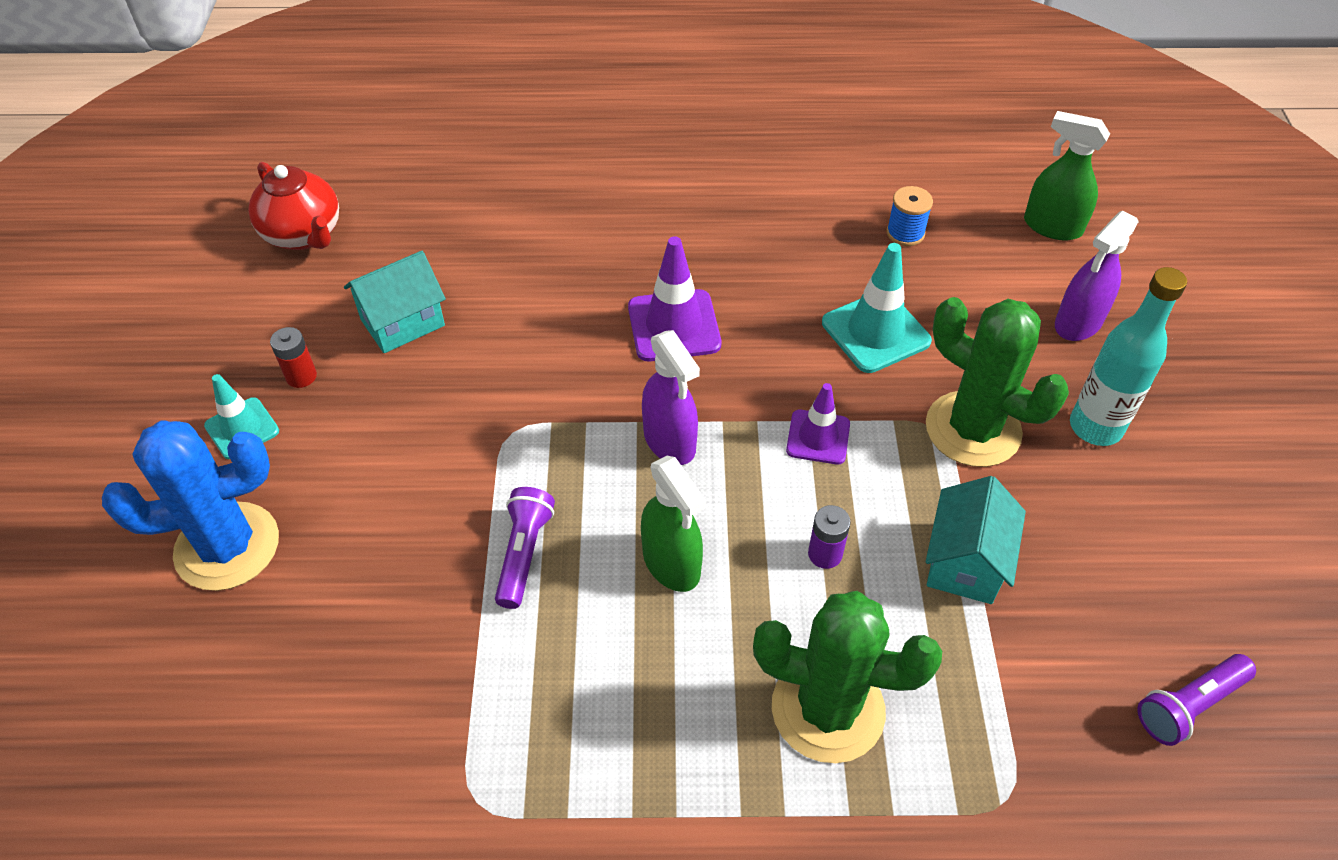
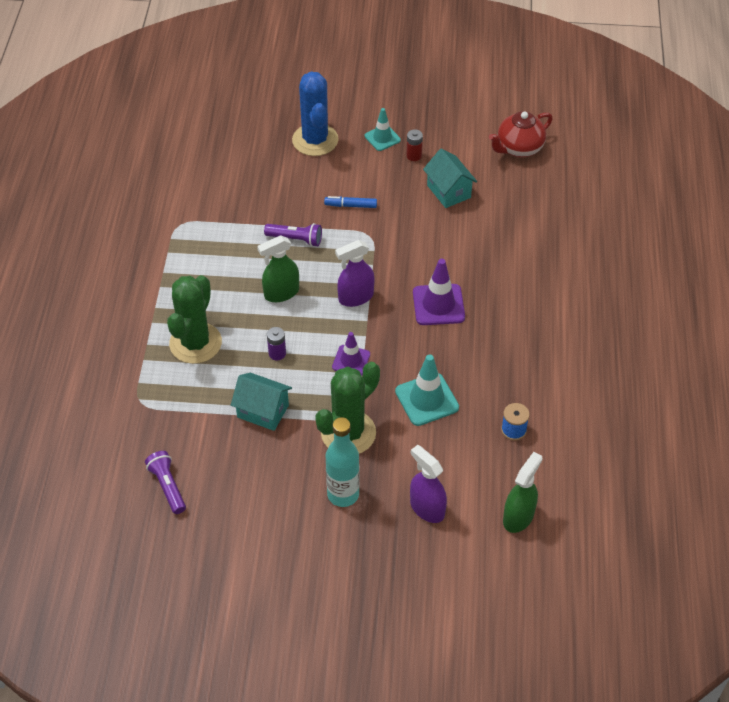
camera: 95 degrees right, 0 degrees up
none -> blue marker [324,196,377,208]

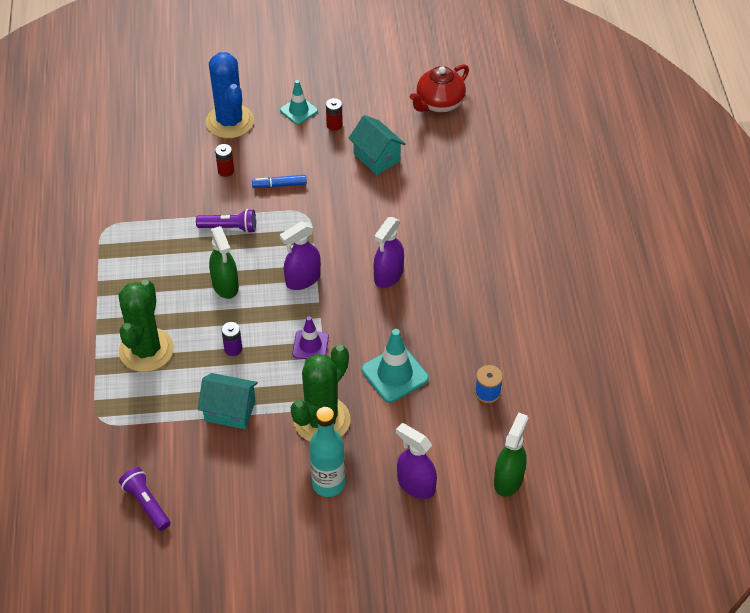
camera: 10 degrees left, 0 degrees up
green spray bottle [257,235,299,302] -> green spray bottle turned 75 degrees counterclockwise [209,226,239,299]
purple traffic cone [413,259,465,325] -> purple spray bottle [374,217,404,288]
none -> red battery [215,144,234,177]

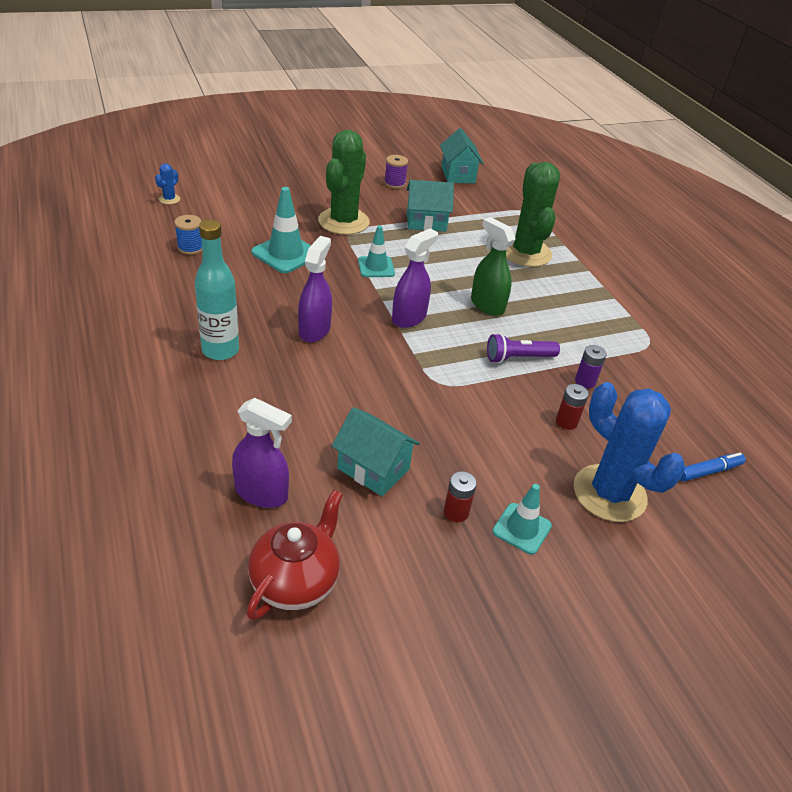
camera: 160 degrees right, 10 degrees down
purple flashlight [119,467,170,531] -> turquoise house [440,128,484,183]
purple battery [221,322,242,356] -> purple battery moved to [575,345,607,389]
blue marker [252,175,307,188] -> blue marker moved to [680,453,746,482]
purple traffic cone [292,316,329,359] -> turquoise traffic cone [358,225,395,277]
turquoise bottle [309,407,345,497] -> turquoise bottle moved to [195,219,239,360]
purple spray bottle [396,423,437,499] -> purple spray bottle moved to [232,398,292,508]
green spray bottle [494,412,528,497] -> blue cactus [155,163,180,204]
none -> purple spool [384,155,408,189]

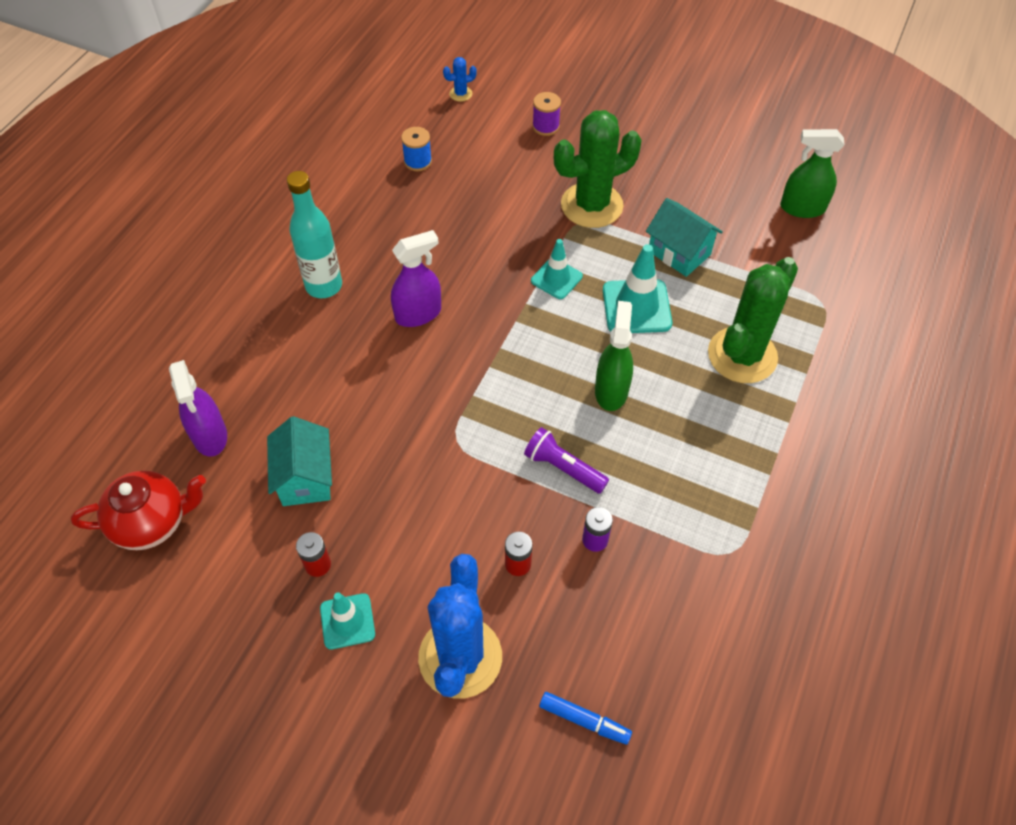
camera: 50 degrees right, 15 degrees up
turquoise traffic cone [251,187,311,273] -> turquoise traffic cone moved to [603,244,672,333]
purple spool [384,155,408,189] -> purple spool moved to [532,92,561,136]
purple spray bottle [392,229,438,328] -> none
turquoise house [440,128,484,183] -> green spray bottle [780,129,845,218]

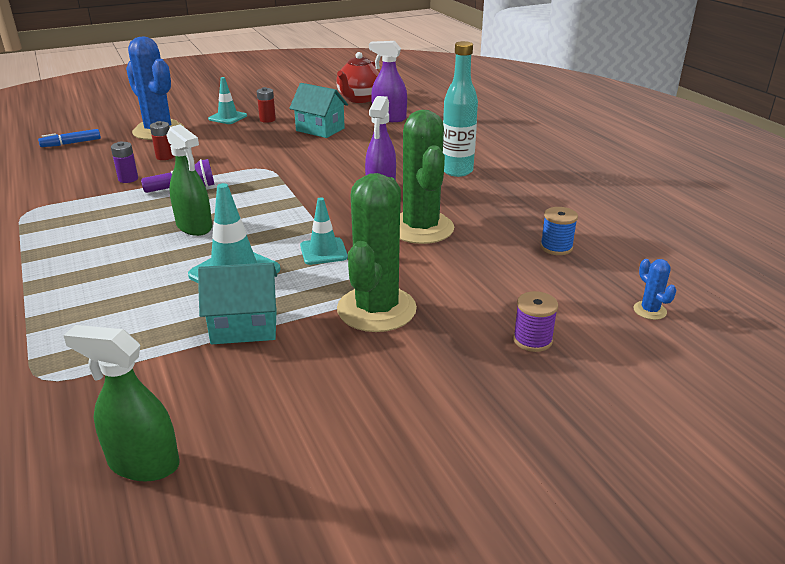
camera: 130 degrees right, 25 degrees down
blue cactus [443,57,477,102] -> blue cactus turned 45 degrees counterclockwise [633,259,676,320]
green cactus [708,257,798,383] -> green cactus moved to [400,110,454,244]
green spray bottle [780,129,845,218] -> green spray bottle turned 120 degrees counterclockwise [63,325,180,481]

